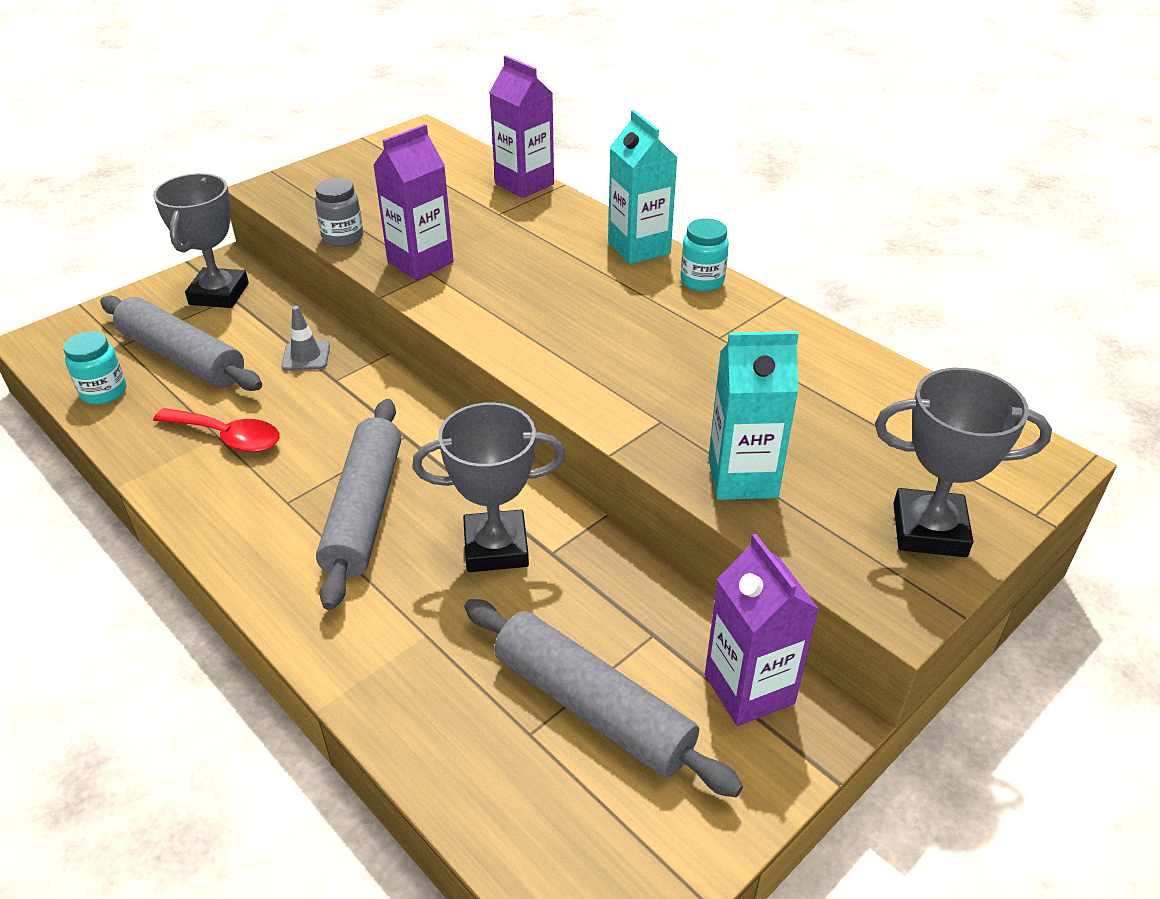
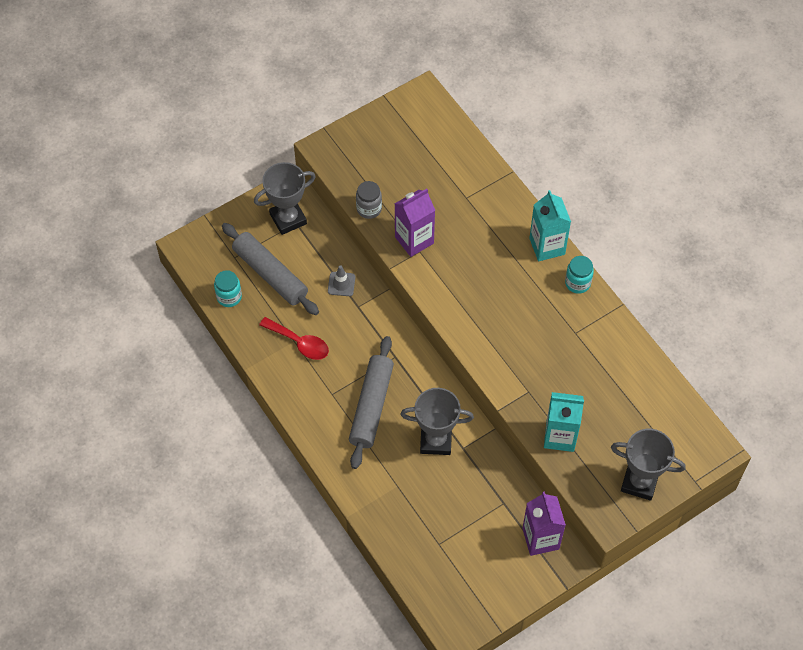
camera: 10 degrees right, 20 degrees up
grey trophy [153,173,249,308] -> grey trophy turned 45 degrees clockwise [254,162,316,235]
grey rolling pin [464,599,743,797] -> none
purple carton [489,55,554,198] -> none

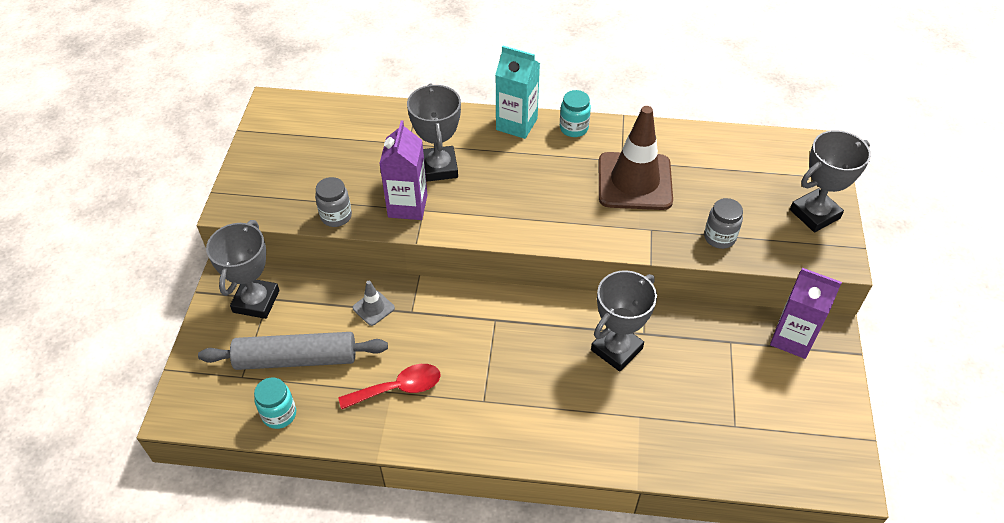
camera: 50 degrees left, 10 degrees down
grey rolling pin [349,336,394,469] -> none
turquoise carton [544,392,584,452] -> grey jar [704,198,743,249]
none -> grey trophy [407,83,461,182]
none -> brown traffic cone [599,106,673,210]

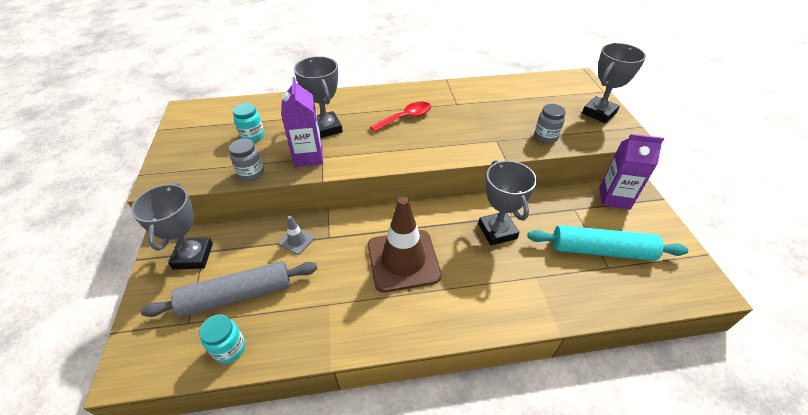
camera: 15 degrees left, 5 degrees down
red spoon [338,364,441,409] -> red spoon moved to [370,102,431,132]
turquoise carton [495,45,540,139] -> none
turquoise jar [560,90,591,137] -> turquoise jar moved to [233,103,264,142]
grey trophy [591,270,657,372] -> grey trophy turned 45 degrees counterclockwise [478,160,537,246]
brown traffic cone [599,106,673,210] -> brown traffic cone moved to [368,196,442,293]
none -> turquoise rolling pin [527,225,689,261]

